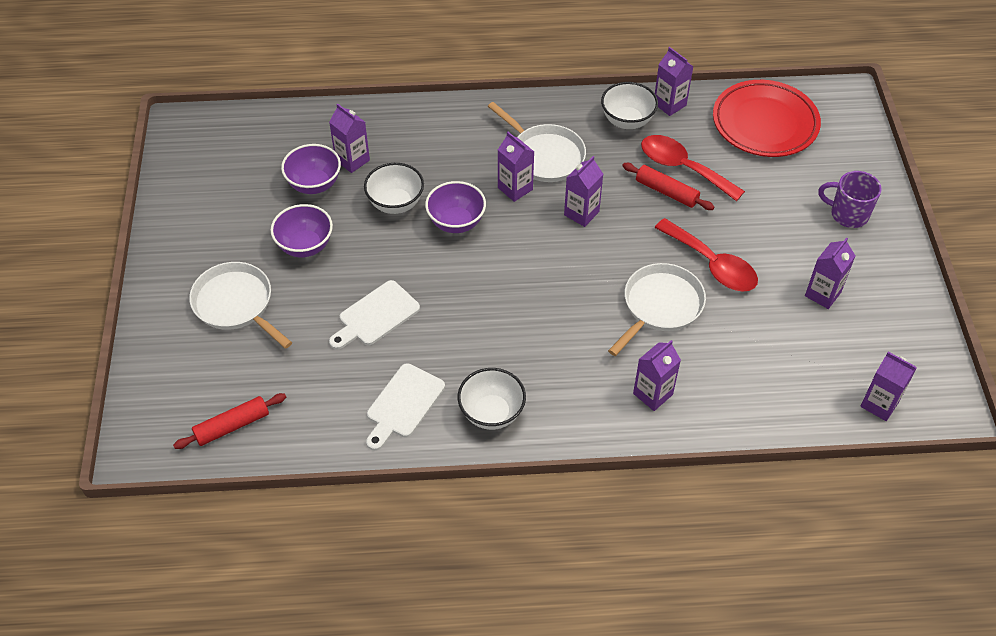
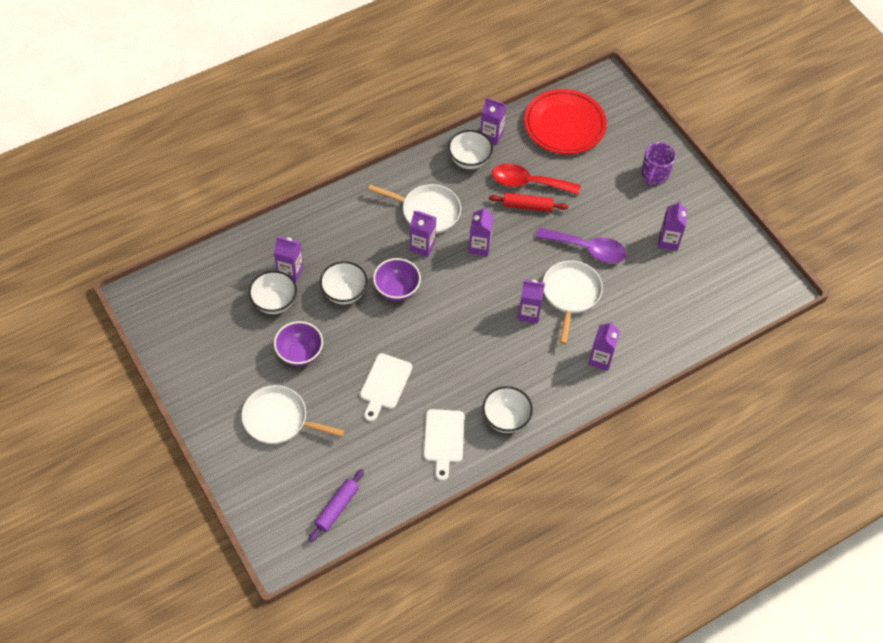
camera: 30 degrees left, 5 degrees up
red rolling pin [173,393,286,449] -> purple rolling pin [309,469,364,542]
purple bowl [281,144,341,194] -> white bowl [249,271,297,314]
red spoon [655,218,758,292] -> purple spoon [536,228,627,263]
purple mug [818,171,882,228] -> purple mug turned 60 degrees counterclockwise [642,142,676,186]
purple carton [860,352,917,421] -> purple carton moved to [518,280,545,323]

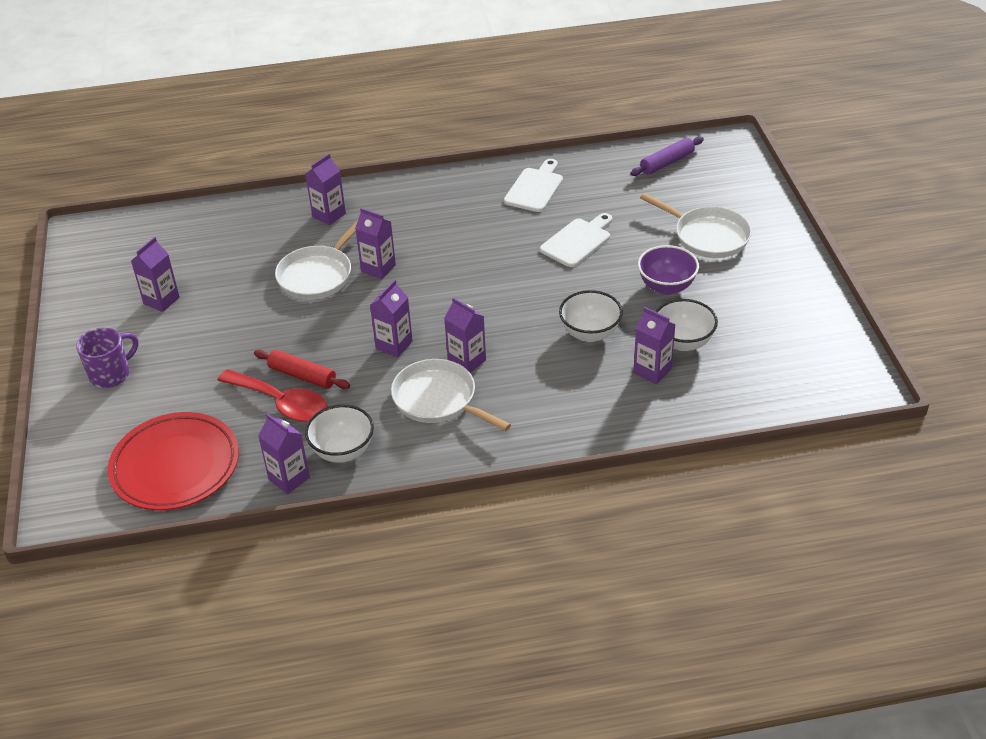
camera: 155 degrees left, 15 degrees down
purple bowl [373,258,421,301] -> none
white bowl [482,386,533,433] -> none
purple spoon [536,228,627,263] -> none

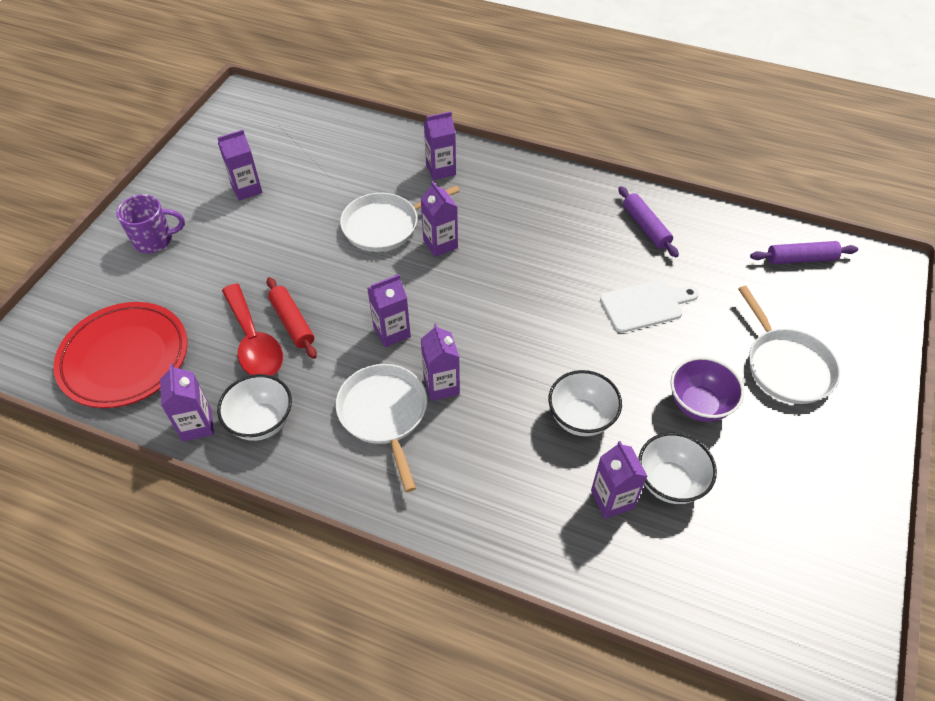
camera: 30 degrees right, 10 degrees up
white cutting board [504,159,563,212] -> purple rolling pin [618,186,679,257]

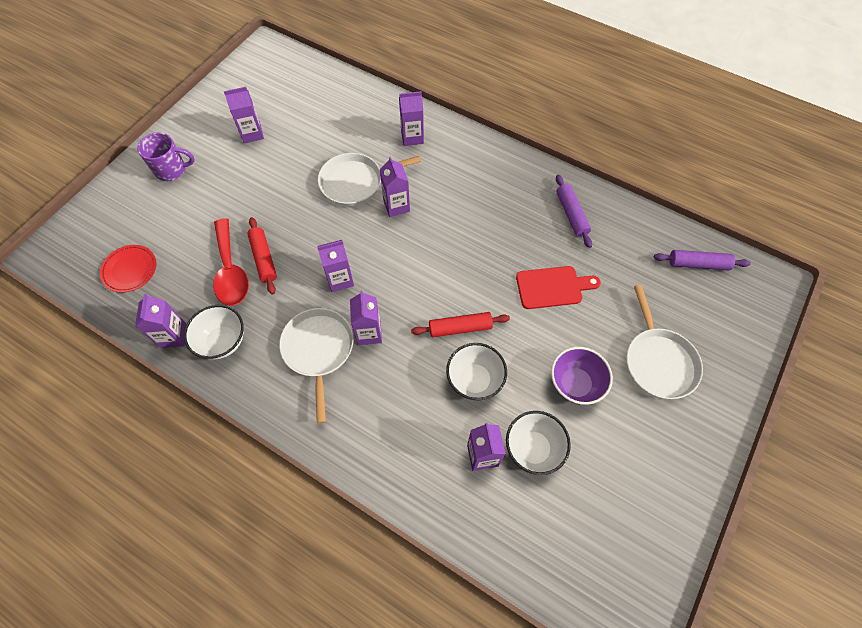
camera: 10 degrees right, 10 degrees up
red plate [53,302,187,408] -> red plate [100,245,156,293], size x0.54
white cutting board [600,280,699,333] -> red cutting board [516,266,601,309]
none -> red rolling pin [411,312,510,337]

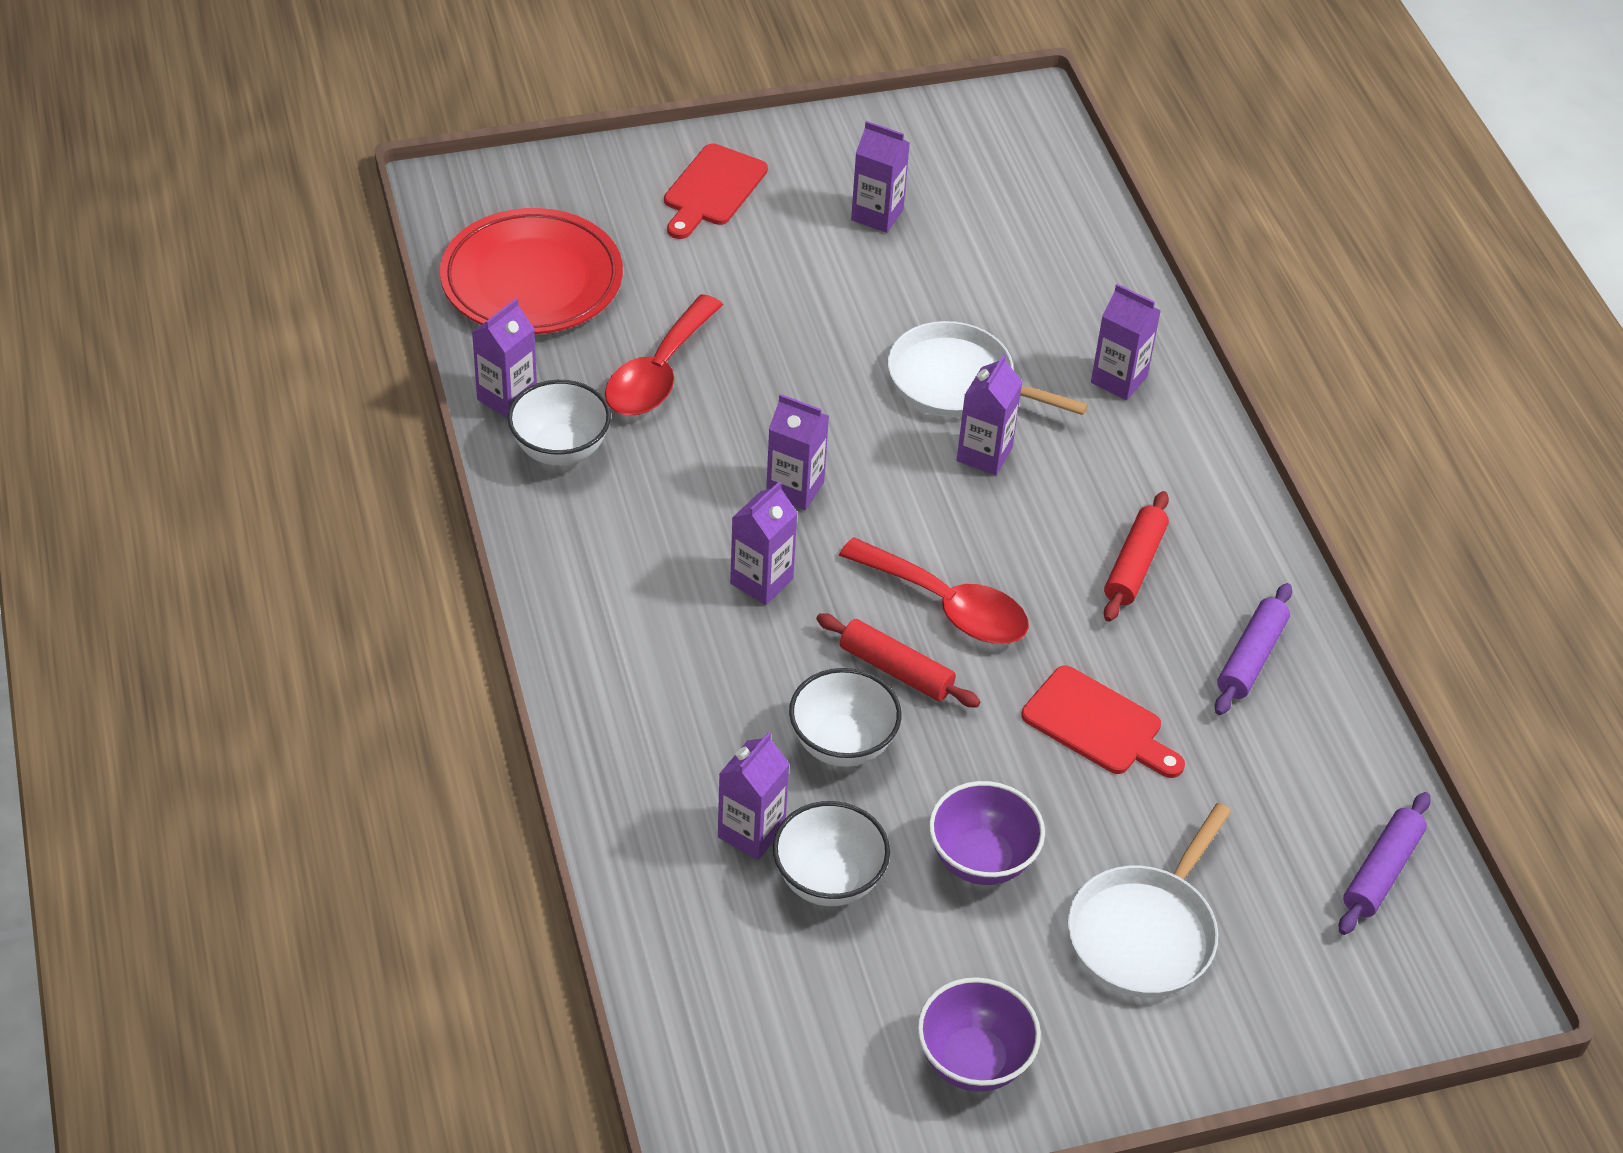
camera: 40 degrees right, 15 degrees down
red plate [100,245,156,293] -> red plate [440,208,623,334], size x1.85
purple mug [137,132,195,181] -> red cutting board [664,143,768,239]
red rolling pin [247,217,277,295] -> red rolling pin moved to [1104,491,1169,622]
white pan [279,308,353,424] -> none
purple rolling pin [654,250,751,270] -> purple rolling pin turned 75 degrees clockwise [1339,792,1431,935]
none -> red spoon [839,537,1029,644]
none -> purple bowl [917,977,1041,1092]

